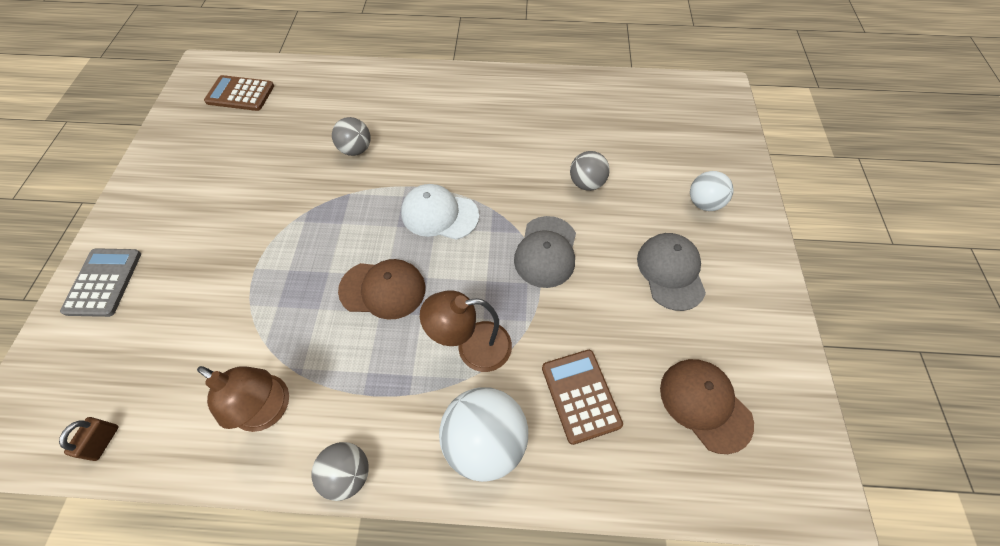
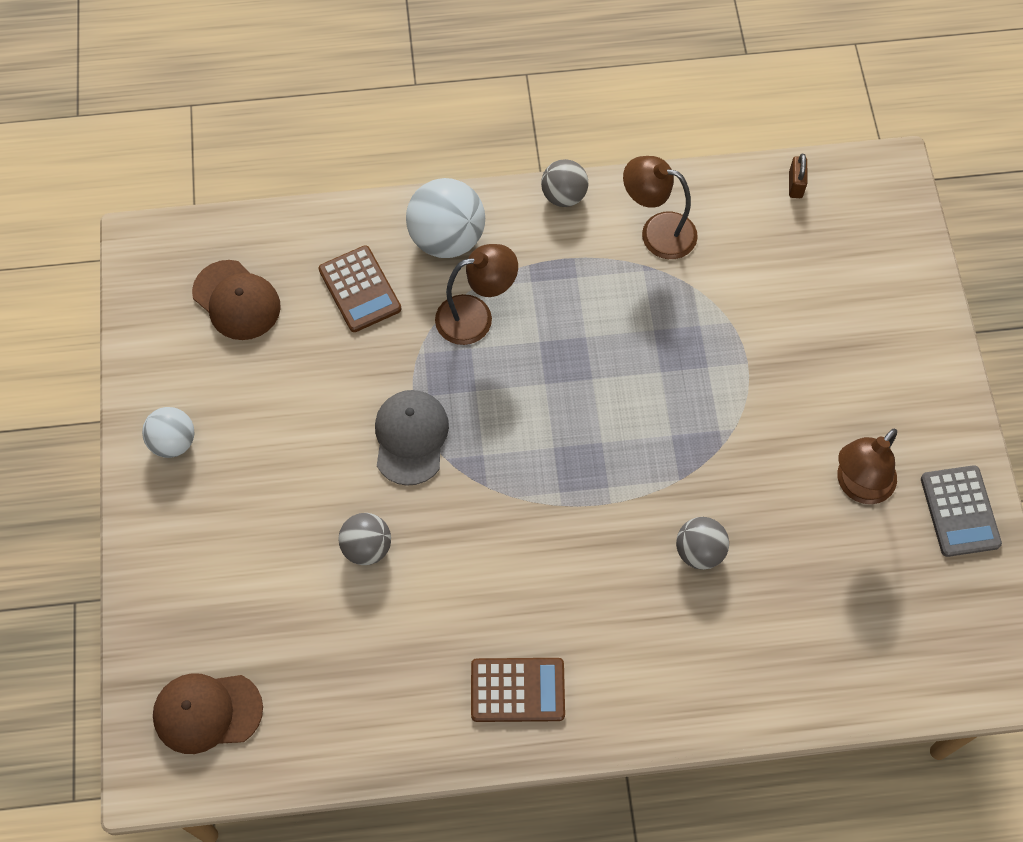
camera: 170 degrees right, 5 degrees up
grey calculator [60,248,141,317] -> grey calculator moved to [921,465,1002,557]
brown calculator [204,75,274,111] -> brown calculator moved to [471,658,565,722]
brown cap [338,259,425,320] -> brown cap moved to [153,673,263,754]
white cap [401,184,479,240] -> none
grey cap [637,233,706,311] -> none
white ball [690,171,734,211] -> white ball moved to [142,407,195,458]
none -> brown lamp [838,429,897,504]

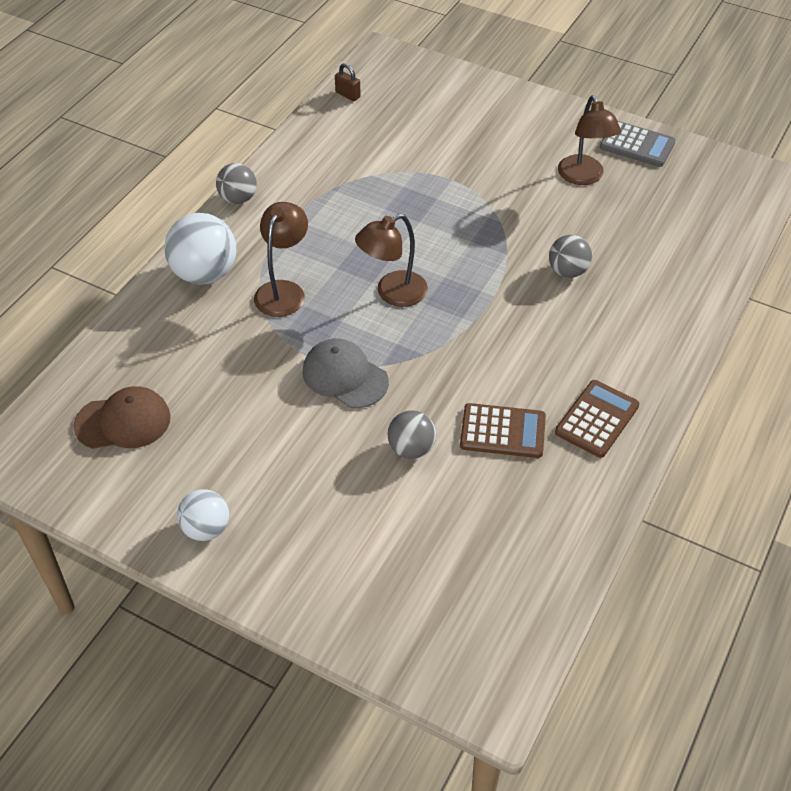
camera: 55 degrees left, 15 degrees down
brown cap [153,673,263,754] -> none
brown calculator [319,245,401,332] -> brown calculator moved to [460,403,546,458]
brown lamp [623,156,698,259] -> brown lamp moved to [355,214,428,307]

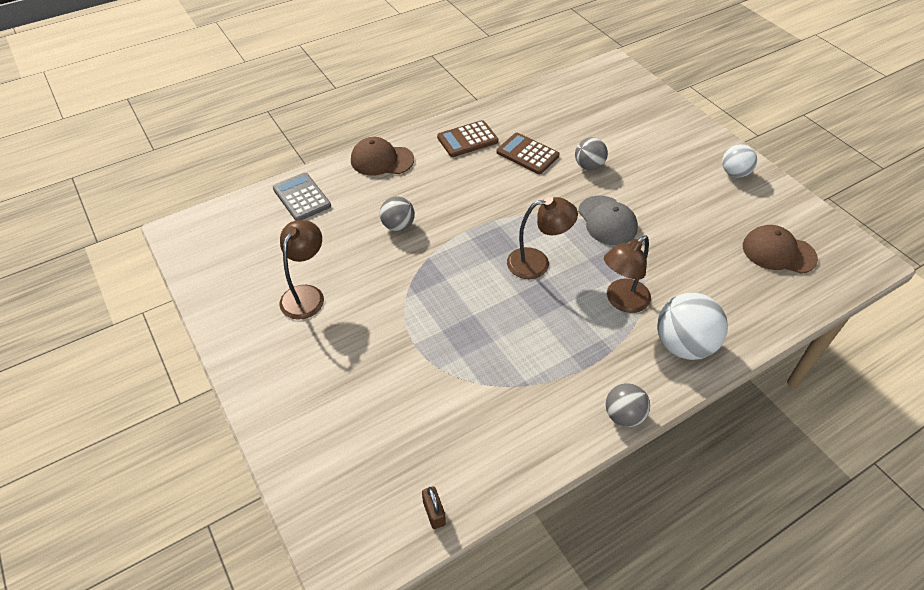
camera: 150 degrees left, 0 degrees up
grey calculator [600,121,676,167] -> grey calculator moved to [273,173,331,221]
none -> brown cap [351,137,414,175]

